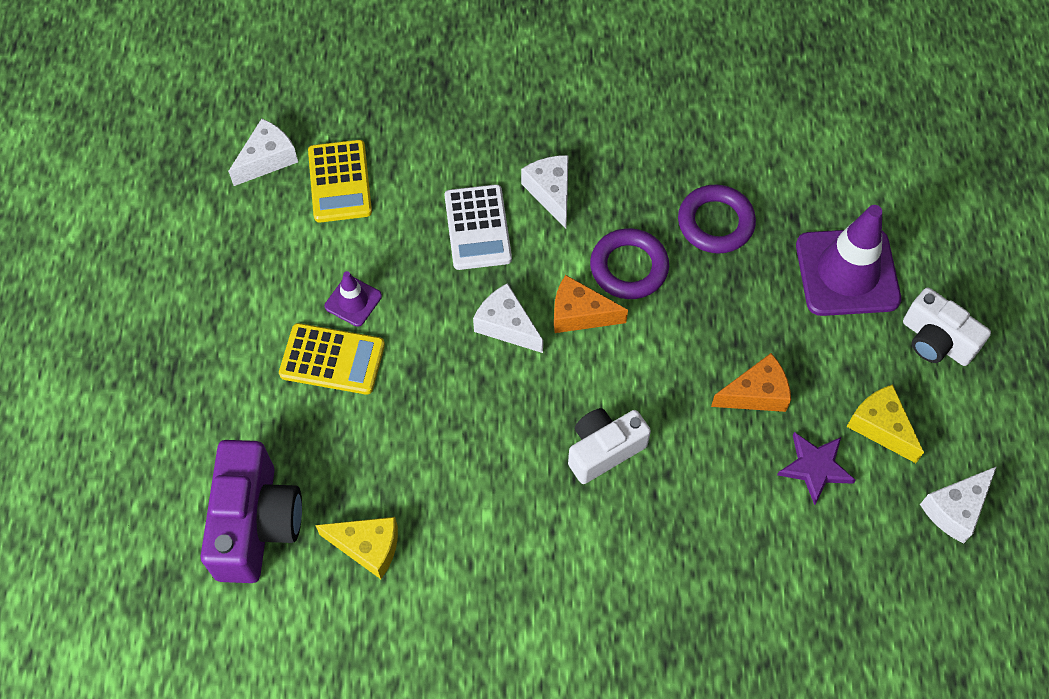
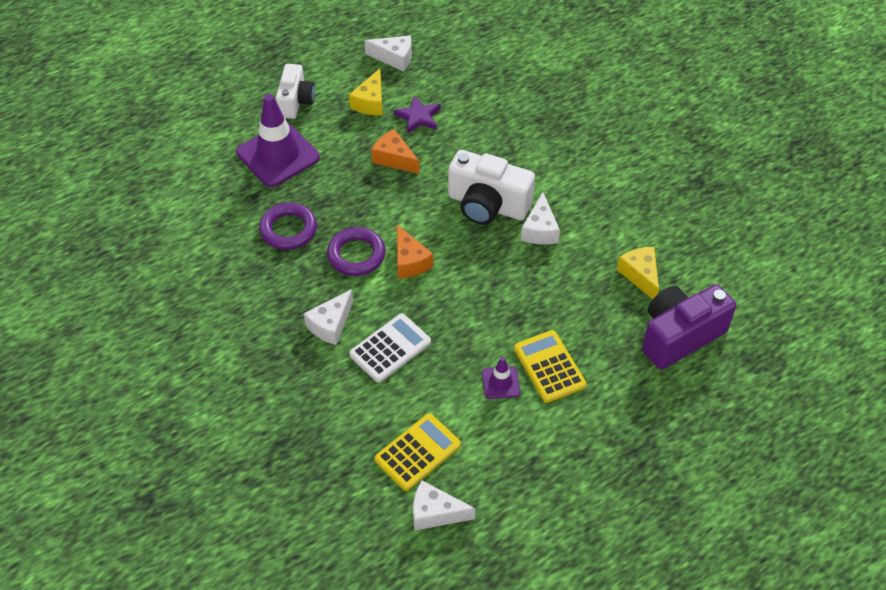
camera: 125 degrees left, 10 degrees down
white cheese [473,283,543,353] -> white cheese moved to [521,192,560,245]
white camera [568,408,651,484] -> white camera [448,150,535,225], size x1.53

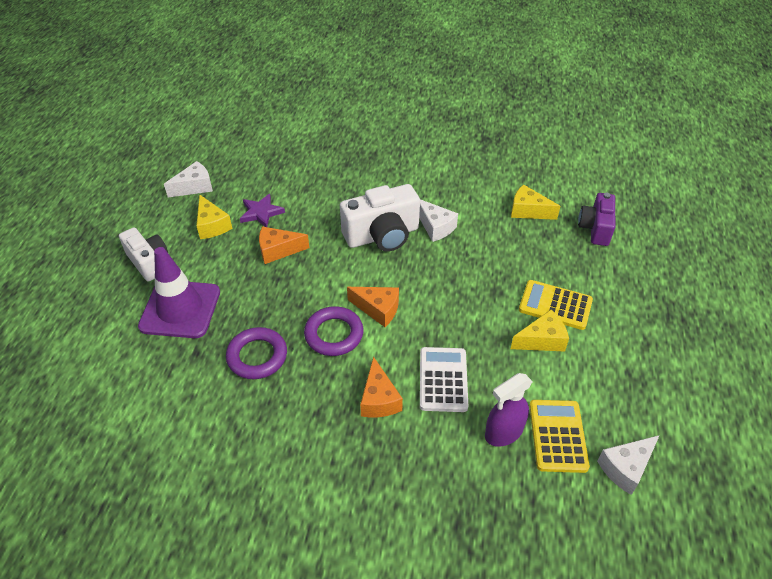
camera: 45 degrees left, 5 degrees down
white cheese [304,289,353,345] -> orange cheese [360,356,403,417]
purple traffic cone [482,357,520,399] -> yellow cheese [511,310,569,352]
purple camera [642,284,736,370] -> purple camera [578,193,615,246], size x0.65
none -> purple spray bottle [485,373,533,447]

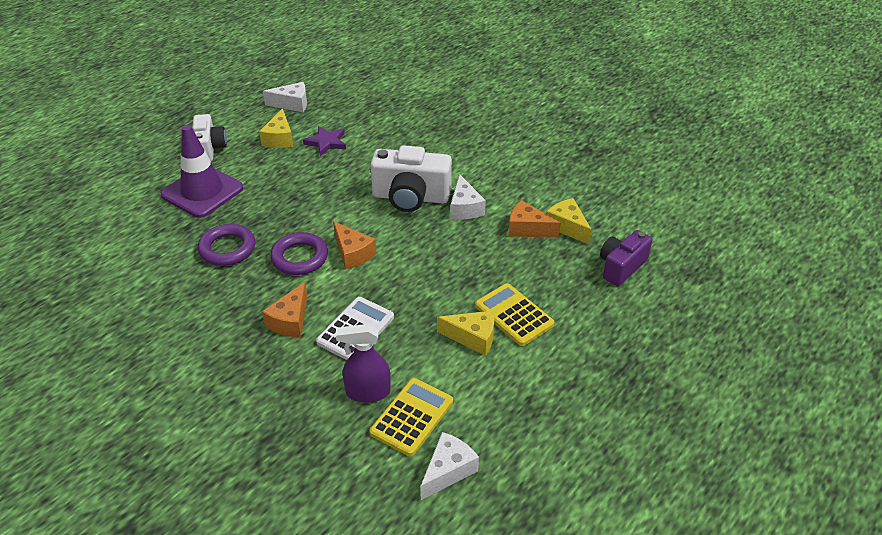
camera: 30 degrees right, 5 degrees down
orange cheese [259,226,309,264] -> orange cheese moved to [508,200,561,238]
white cheese [597,435,660,495] -> white cheese turned 135 degrees clockwise [421,432,479,500]

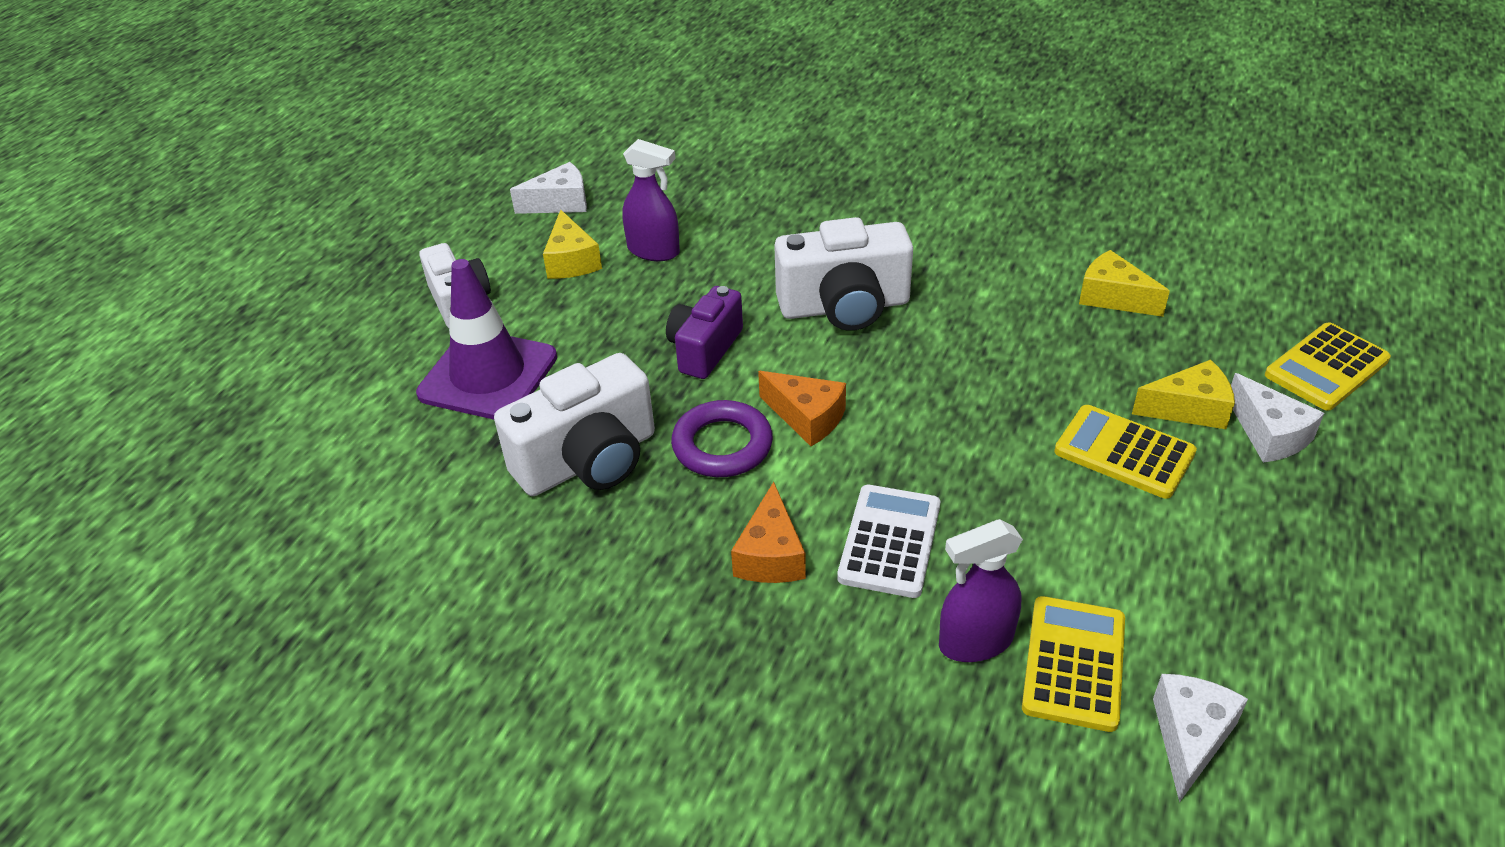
camera: 15 degrees left, 0 degrees up
purple ring [198,224,255,266] -> white camera [494,353,655,496]
purple star [303,126,346,156] -> purple spray bottle [623,139,680,261]
yellow cheese [437,311,494,356] -> yellow cheese moved to [1132,360,1235,429]
white cheese [450,174,486,220] -> white cheese moved to [1231,373,1324,463]
orange cheese [508,200,561,238] -> none
purple camera [600,230,652,286] -> purple camera moved to [666,286,743,379]
none -> yellow calculator [1265,322,1391,411]

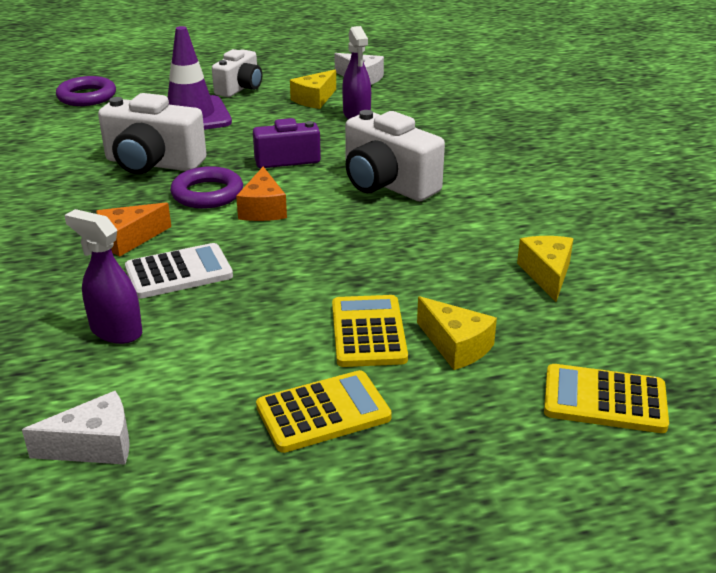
camera: 50 degrees right, 10 degrees down
yellow calculator [1022,596,1125,732] -> yellow calculator moved to [256,370,392,453]
white cheese [1231,373,1324,463] -> none
none -> purple ring [56,76,116,106]

